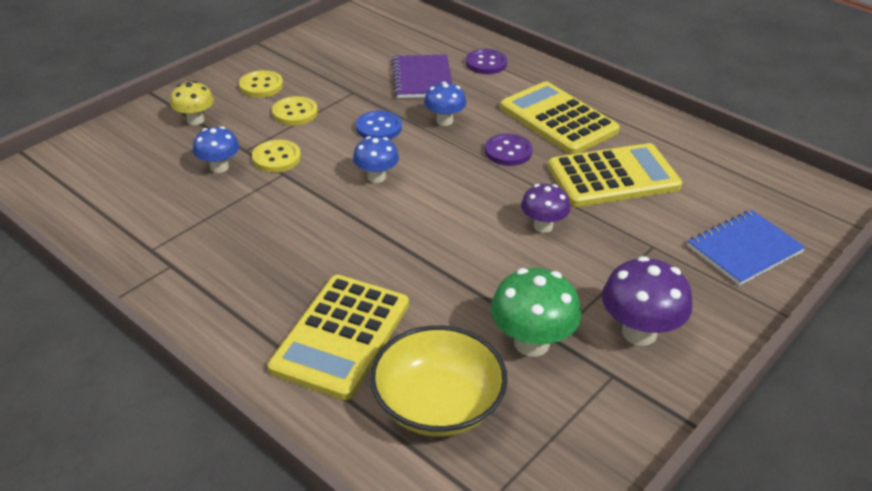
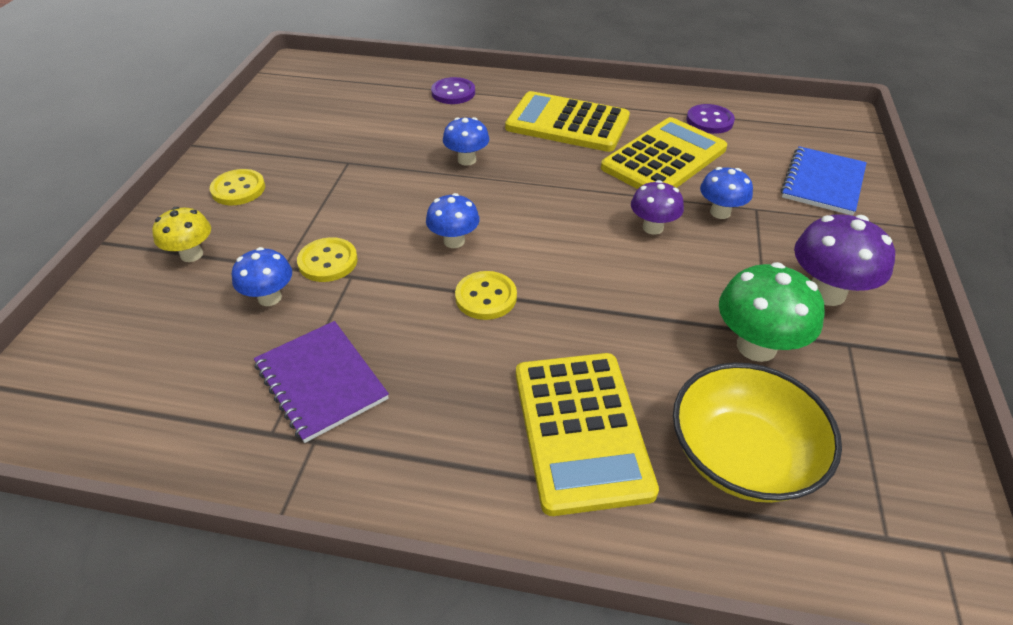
camera: 30 degrees left, 5 degrees up
yellow button [272,96,318,125] -> yellow button moved to [455,271,517,320]
blue button [356,111,402,140] -> none
purple notebook [391,54,452,98] -> purple notebook moved to [254,321,389,443]
purple button [485,134,532,166] -> purple button moved to [687,104,735,134]
none -> blue mushroom [700,167,753,219]

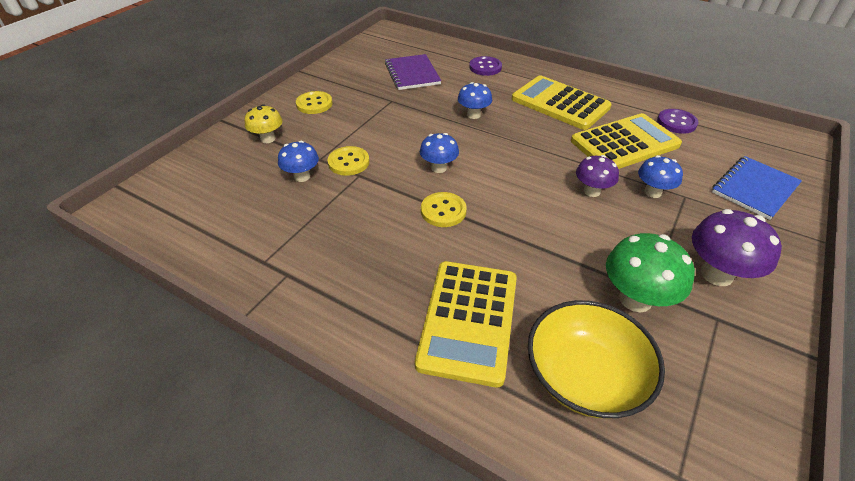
camera: 20 degrees right, 0 degrees up
purple notebook [254,321,389,443] -> purple notebook moved to [385,54,441,90]

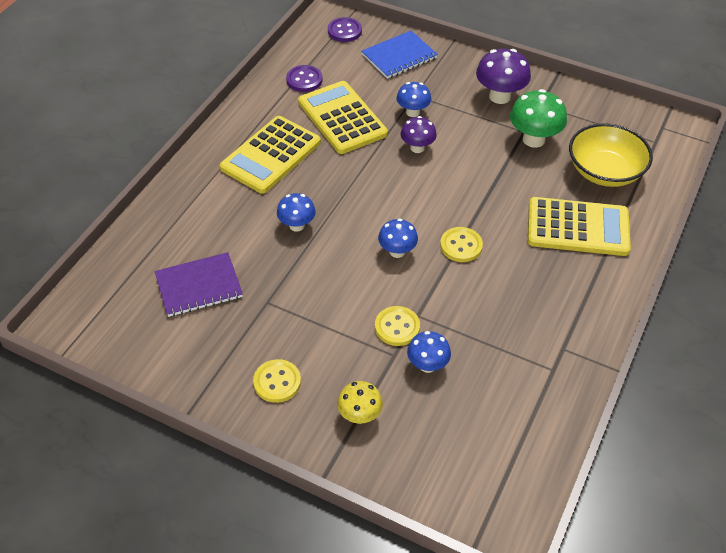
camera: 95 degrees left, 5 degrees up
purple button [469,56,502,76] -> purple button moved to [328,17,362,42]
blue notebook [712,156,802,220] -> blue notebook turned 75 degrees counterclockwise [362,31,438,79]

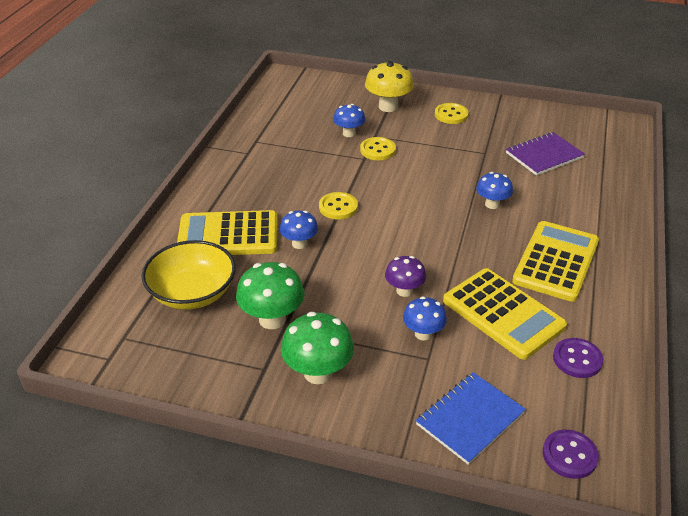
camera: 170 degrees right, 10 degrees down
yellow mushroom [337,381,383,424] -> yellow mushroom [365,61,414,112], size x1.58
blue mushroom [378,218,418,258] -> blue mushroom moved to [280,211,318,249]
purple mushroom [476,49,531,104] -> green mushroom [281,312,354,384]

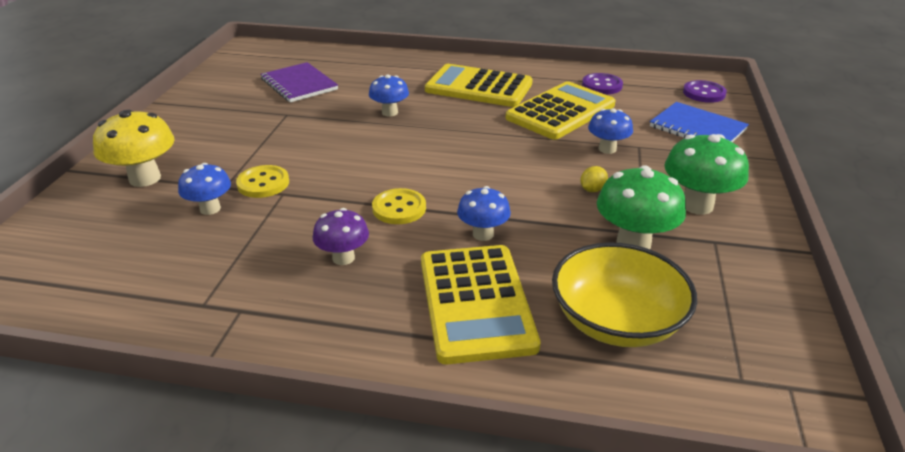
camera: 95 degrees left, 5 degrees down
purple mushroom [385,256,426,297] -> purple mushroom moved to [313,208,369,265]
yellow button [435,103,469,124] -> none
none -> yellow lemon [580,166,608,192]

